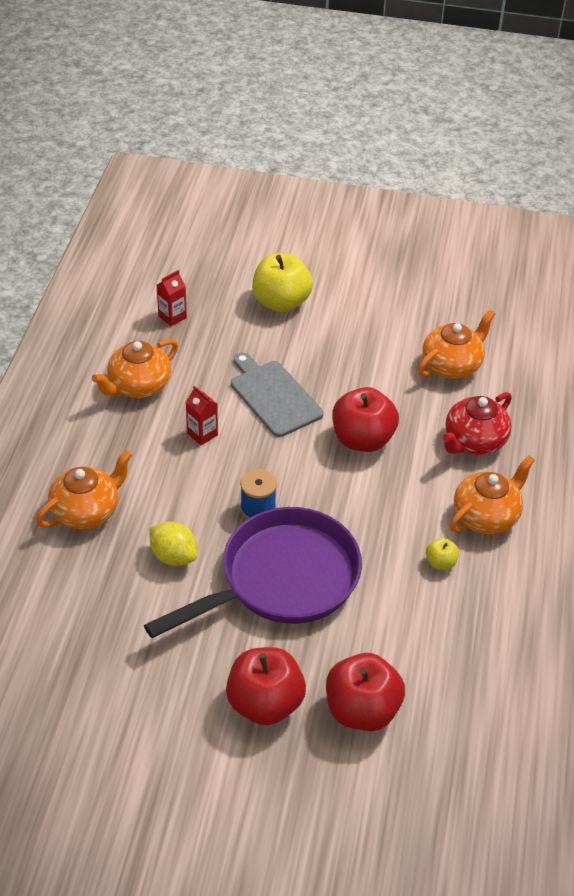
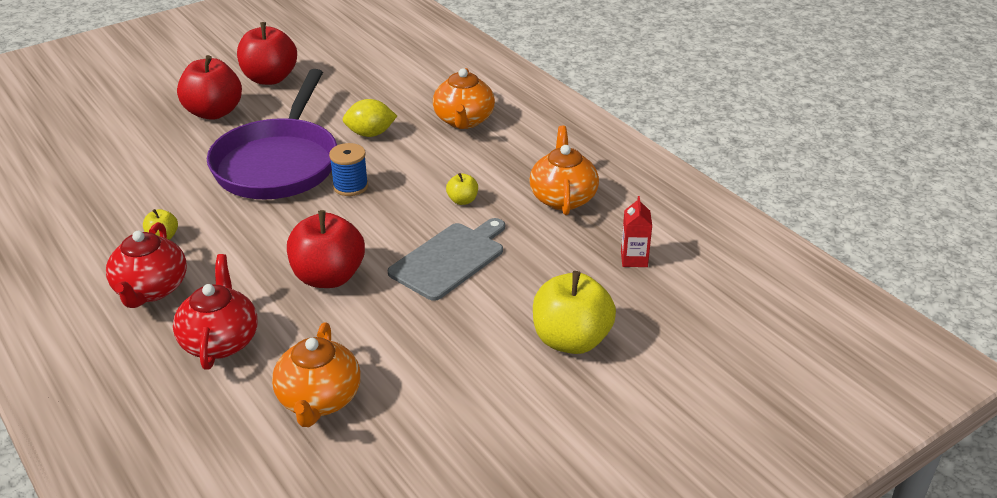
camera: 135 degrees right, 10 degrees down
red carton [186,385,218,445] -> yellow apple [446,173,478,205]
grey cutting board [231,352,323,437] -> grey cutting board turned 60 degrees counterclockwise [388,218,505,301]
red apple [326,653,405,731] -> red apple moved to [237,22,297,85]
orange teapot [450,456,535,534] -> red teapot [106,222,187,308]

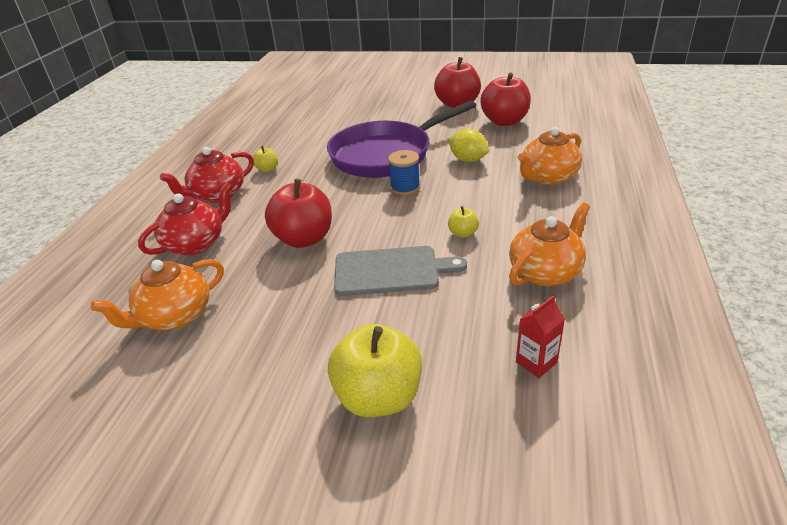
camera: 50 degrees right, 0 degrees up
red apple [177,55,242,120] -> red apple moved to [480,73,531,126]

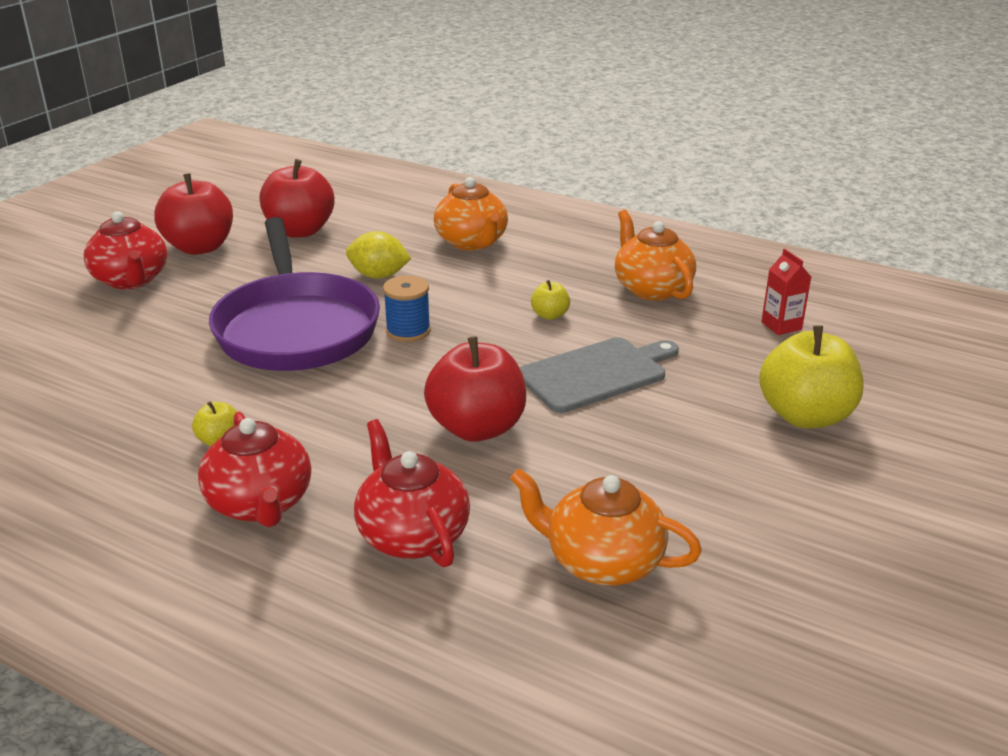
camera: 75 degrees left, 5 degrees down
orange teapot [91,259,224,330] -> orange teapot turned 135 degrees clockwise [510,468,702,586]
grey cutting board [334,246,467,296] -> grey cutting board turned 45 degrees clockwise [519,337,679,413]
yellow lemon [449,129,490,162] -> yellow lemon turned 45 degrees clockwise [346,232,411,278]
none -> red teapot [84,211,168,289]

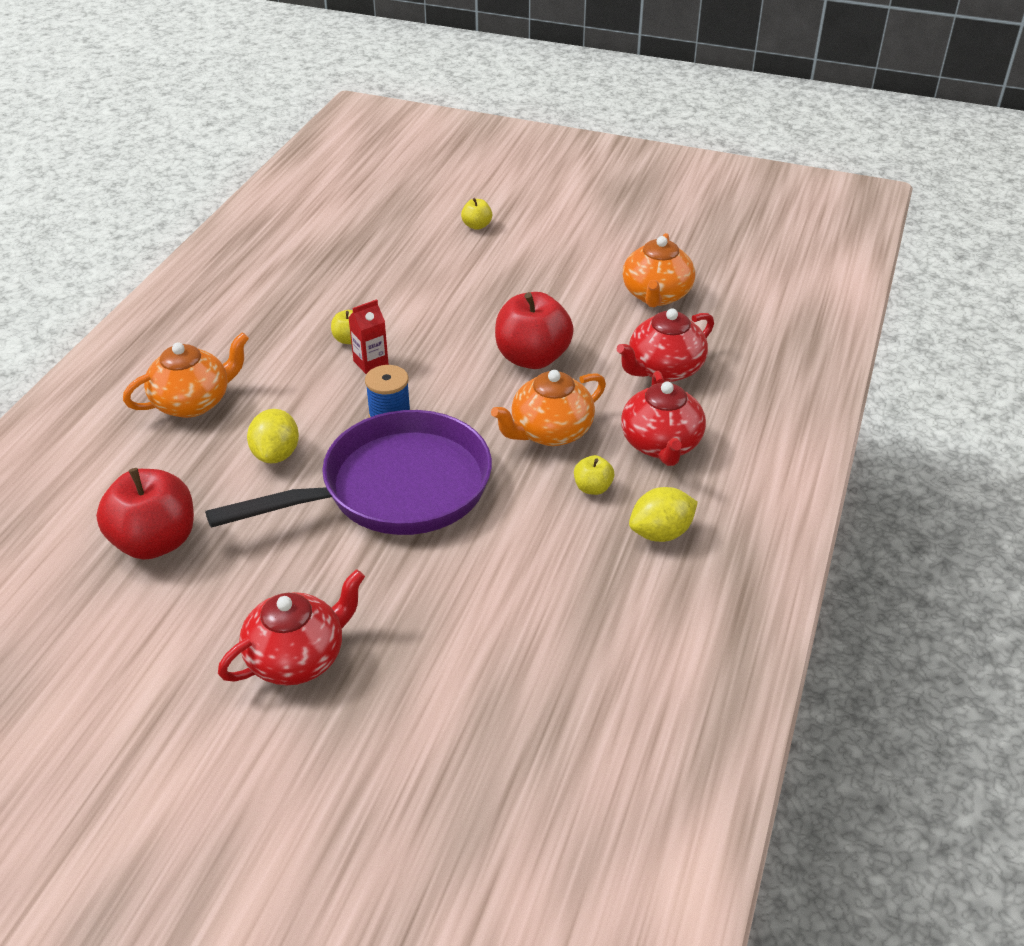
camera: 100 degrees left, 10 degrees up
red apple [154,173,233,255] -> none
red teapot [198,412,311,527] -> red teapot turned 120 degrees clockwise [621,371,706,466]
grey cutting board [519,337,679,413] -> none
orange teapot [615,210,696,301] -> orange teapot moved to [491,370,606,446]
yellow apple [759,325,864,428] -> yellow apple [461,198,492,230], size x0.46
red carton [761,249,811,335] -> red carton moved to [348,299,389,374]
none -> yellow lemon [629,487,698,542]

